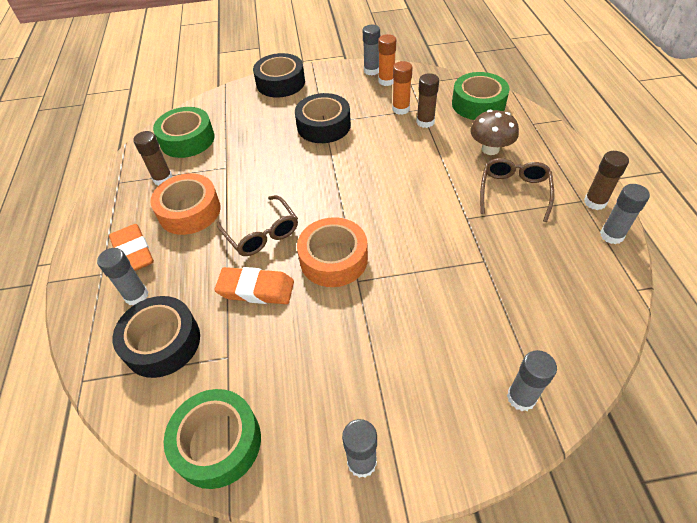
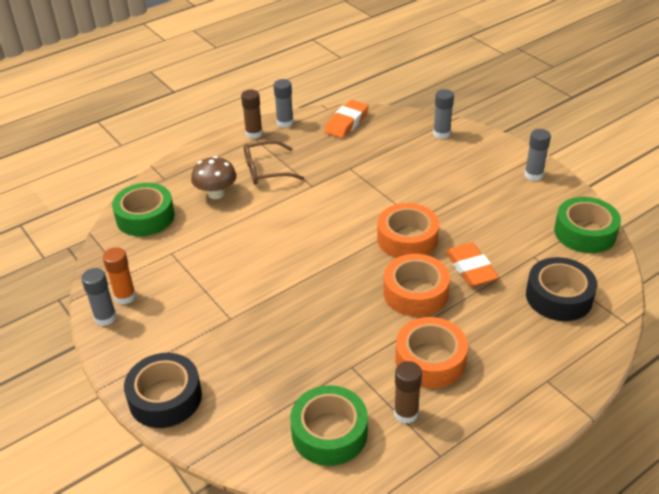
camera: 120 degrees left, 10 degrees down
grey glue stick [97,248,148,305] -> none
orange eraser [109,224,154,271] -> orange eraser moved to [324,100,369,138]
brown glasses [217,195,298,256] -> orange tape [383,254,450,317]
black tape [295,93,351,143] -> none
orange glue stick [392,61,413,115] -> none
brown glue stick [416,73,439,128] -> none

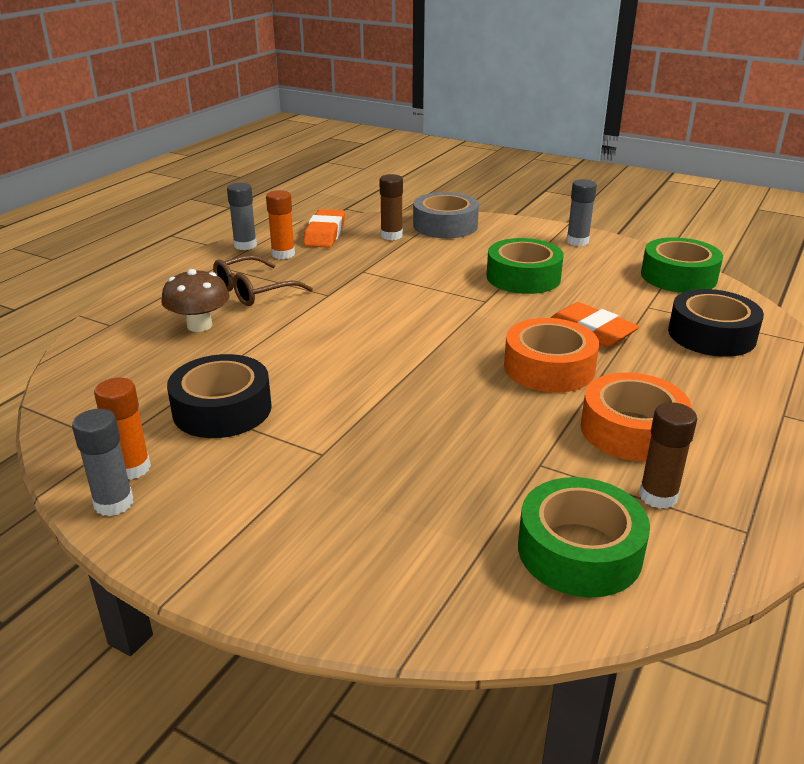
camera: 25 degrees left, 10 degrees down
green tape [112,183,175,236] -> green tape moved to [487,238,564,294]
black tape [124,353,202,428] -> black tape moved to [167,354,272,438]
brown glue stick [241,90,263,139] -> brown glue stick moved to [380,174,403,240]
orange tape [377,203,439,258] -> none
grey glue stick [433,89,454,139] -> grey tape [413,192,479,238]
none -> orange glue stick [266,190,295,259]

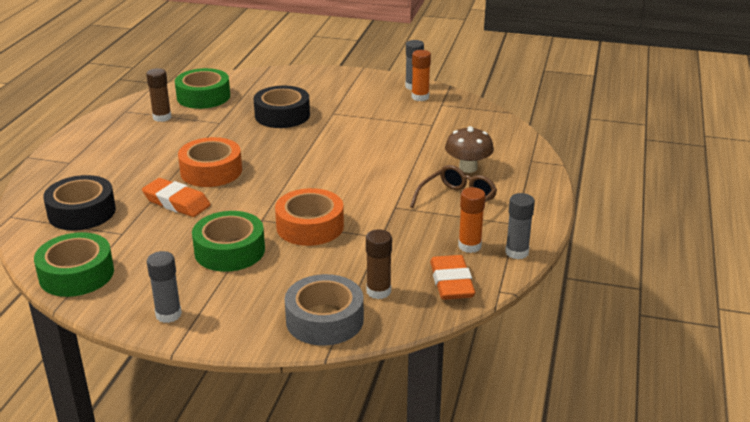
camera: 165 degrees right, 0 degrees up
black tape [167,354,272,438] -> black tape moved to [254,86,310,128]
orange tape [581,372,691,462] -> orange tape moved to [275,188,344,246]

